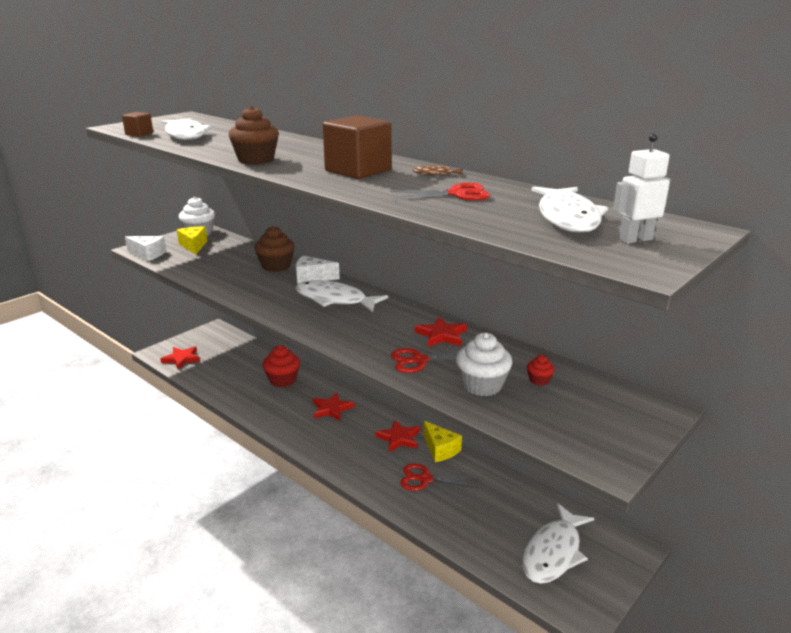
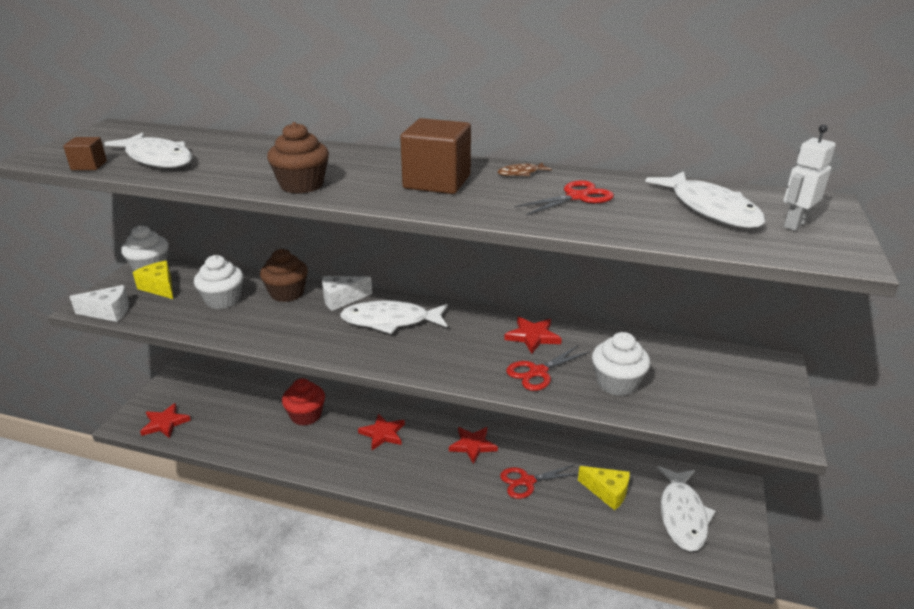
camera: 25 degrees left, 5 degrees up
yellow cheese [424,421,462,462] -> yellow cheese moved to [578,466,630,510]
red cupcake [527,355,555,386] -> none
none -> white cupcake [194,255,243,309]

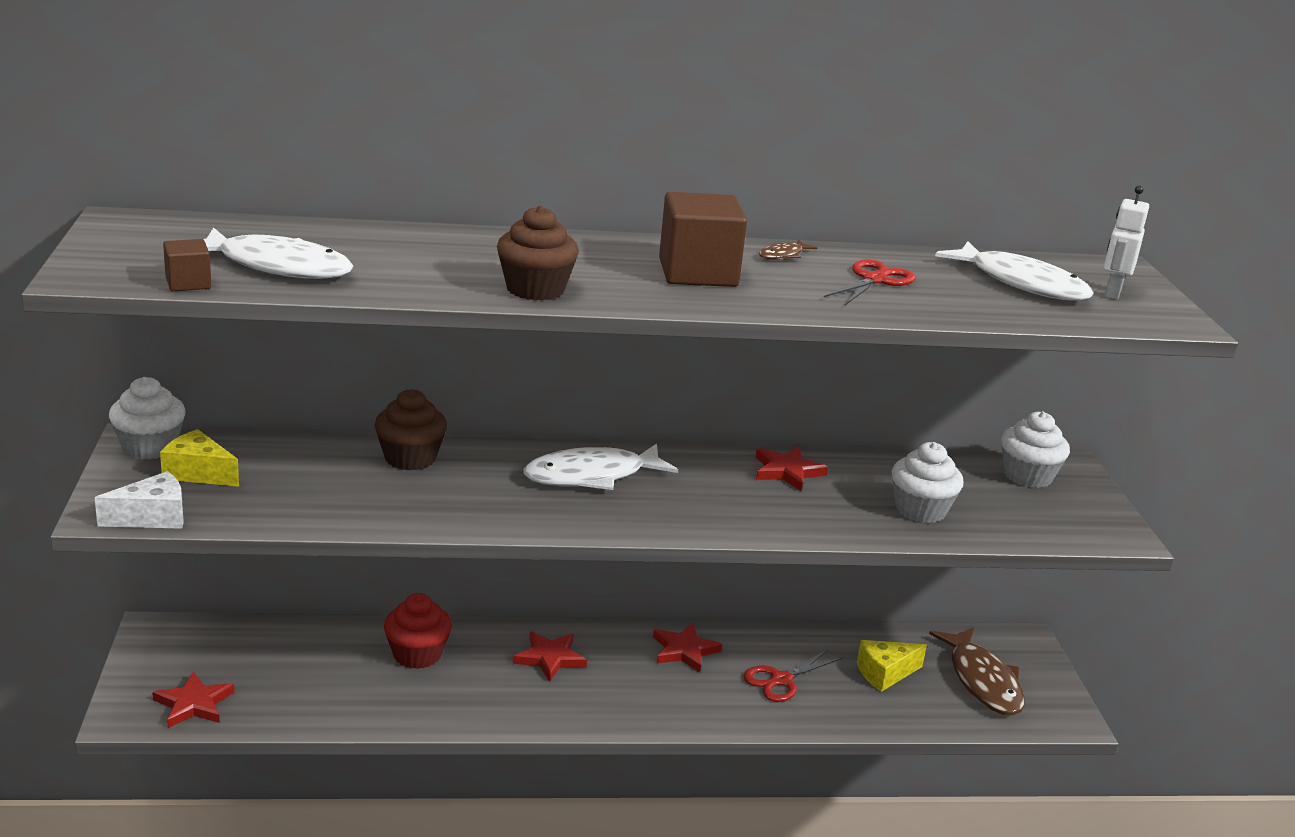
camera: 25 degrees left, 5 degrees down
white cupcake [194,255,243,309] -> white cupcake moved to [1001,411,1070,488]
white cheese [322,276,372,311] -> none
red scissors [506,345,590,391] -> none
yellow cheese [578,466,630,510] -> yellow cheese turned 150 degrees clockwise [857,640,927,692]
white fish [657,466,716,551] -> brown fish [929,627,1025,716]

